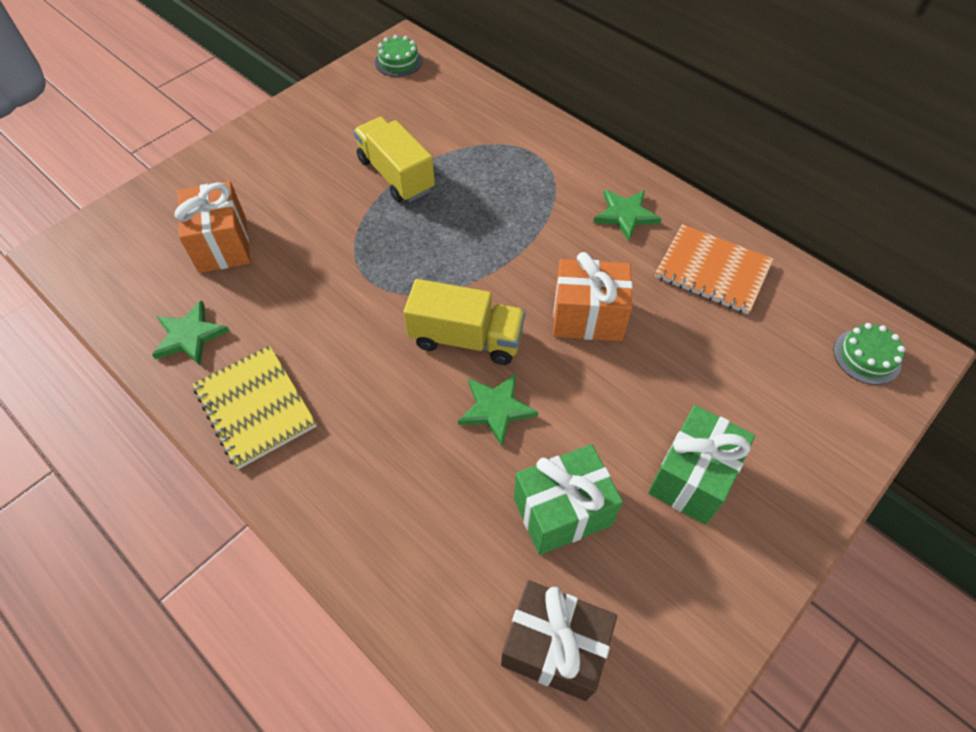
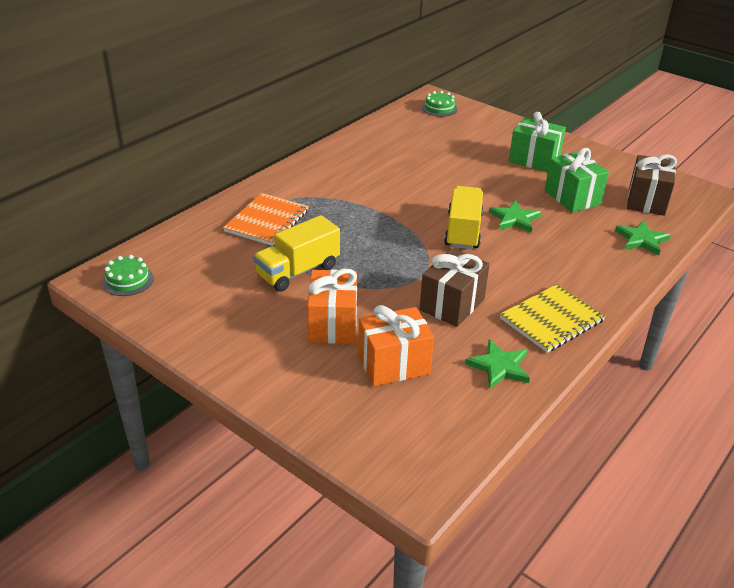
camera: 95 degrees left, 20 degrees down
orange gift [553,252,632,341] -> orange gift moved to [307,269,357,344]
green star [593,189,661,242] -> green star moved to [615,221,671,255]
orange notebook [655,224,773,314] -> orange notebook moved to [223,193,309,246]
none -> brown gift [420,248,490,327]

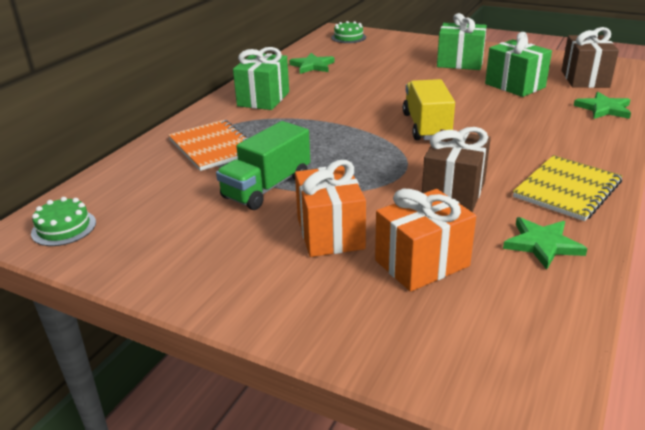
camera: 10 degrees left, 5 degrees down
orange notebook [223,193,309,246] -> orange notebook turned 45 degrees counterclockwise [168,120,248,171]
yellow truck [253,215,340,292] -> green truck [216,121,310,210]
green star [489,200,541,233] -> green star moved to [289,53,335,74]
none -> green gift [233,47,289,110]

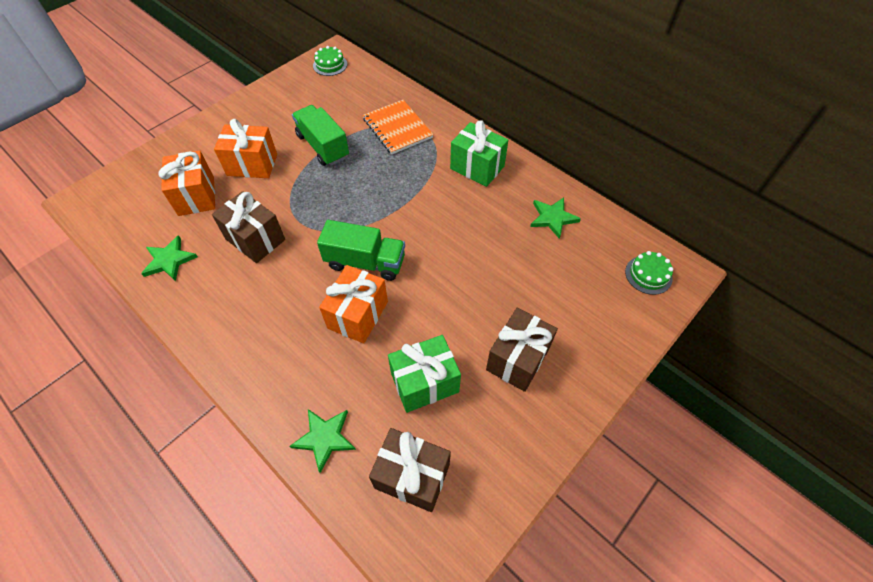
camera: 105 degrees right, 25 degrees up
orange notebook [168,120,248,171] -> orange notebook turned 75 degrees clockwise [363,100,433,154]
yellow truck [403,79,455,140] -> green truck [317,220,405,281]
green gift [437,13,487,70] -> brown gift [486,308,558,392]
yellow notebook [513,155,623,221] -> none
none -> orange gift [319,265,388,344]

